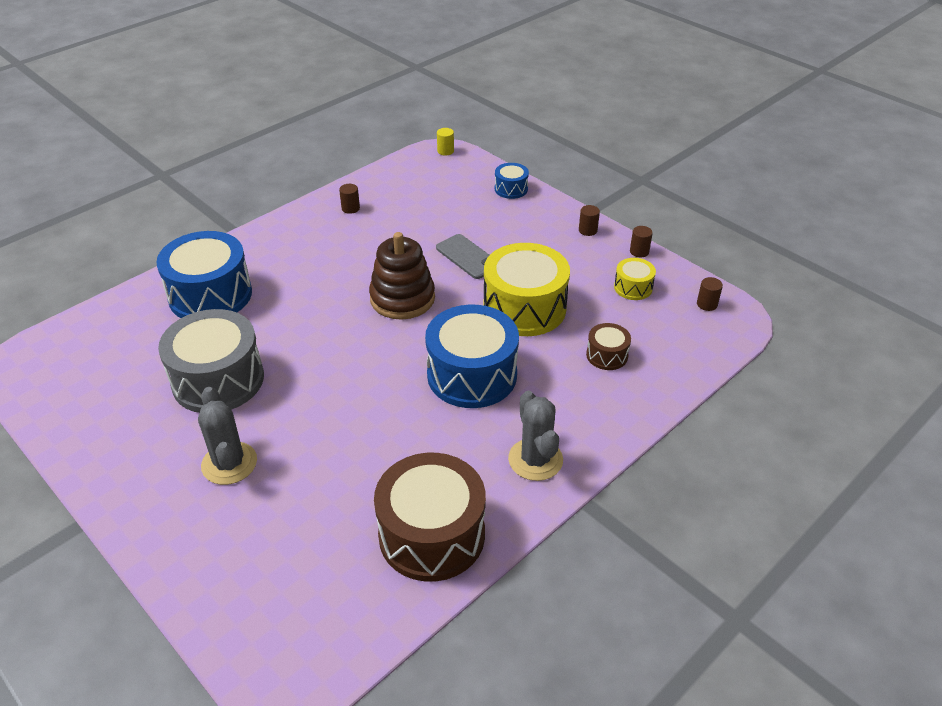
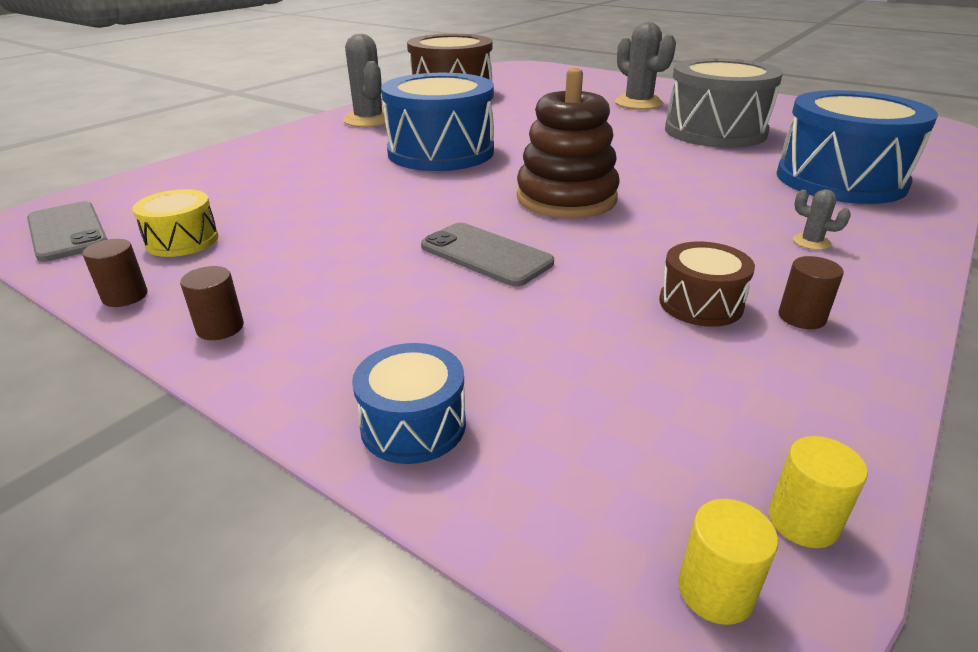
camera: 170 degrees right, 10 degrees down
yellow drum [483,243,570,336] -> none
brown drum [586,323,631,370] -> brown drum moved to [659,241,755,327]
brown cylinder [697,277,723,311] -> grey phone [27,201,108,262]
none -> yellow cylinder [769,436,868,548]
none -> grey cactus [793,189,851,250]

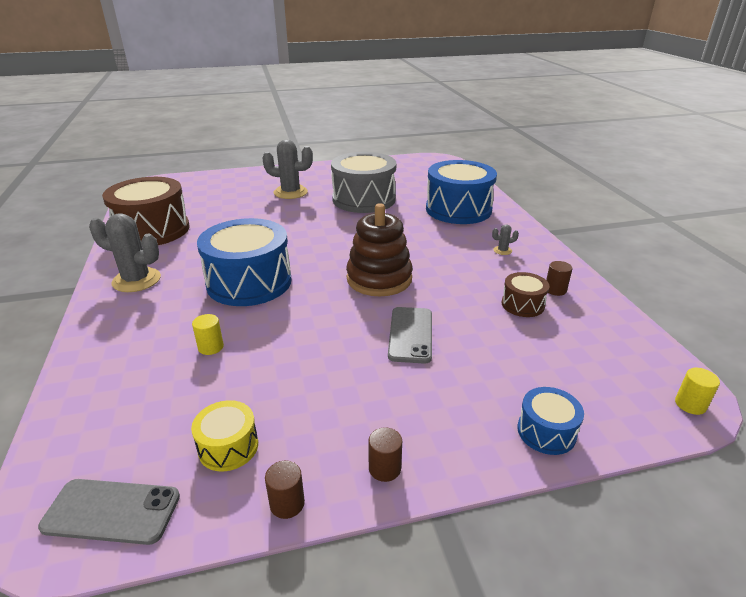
camera: 50 degrees left, 0 degrees up
grey phone [421,223,554,286] -> grey phone turned 75 degrees counterclockwise [388,307,432,364]
yellow cylinder [769,436,868,548] -> yellow cylinder moved to [192,314,224,355]

